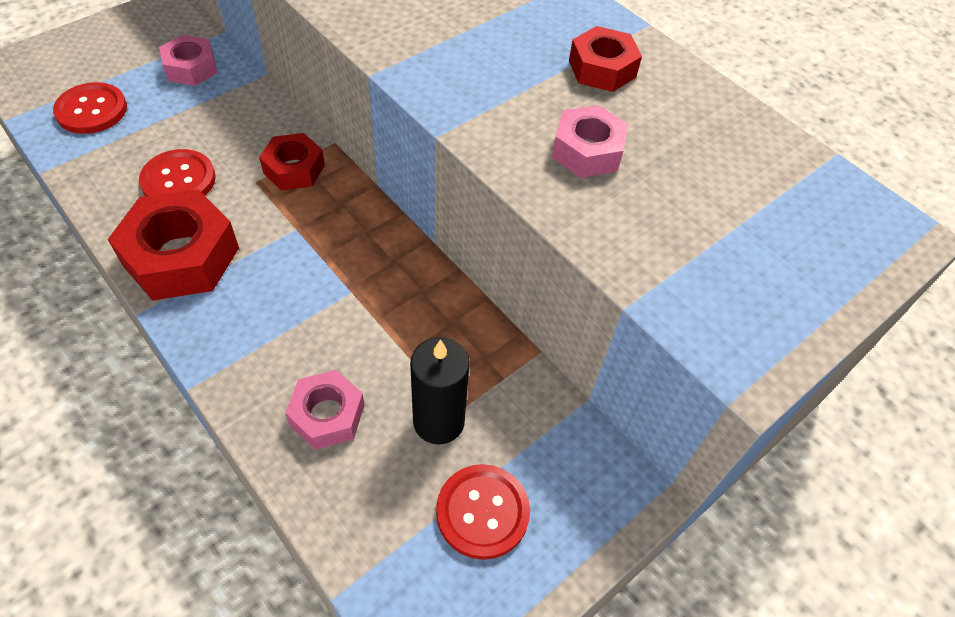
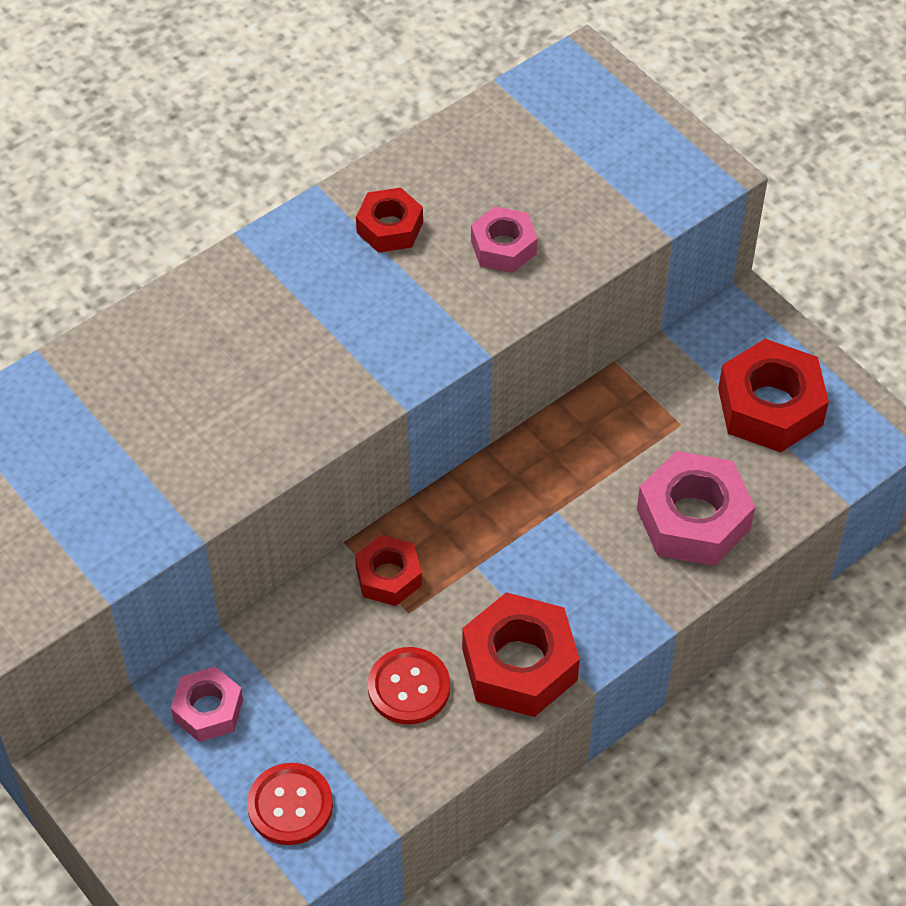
camera: 85 degrees left, 0 degrees up
pink nut [285,370,365,450] -> pink nut [637,451,755,566], size x1.69
black candle [410,337,470,445] -> none
red button [436,464,530,560] -> red nut [718,339,829,452]

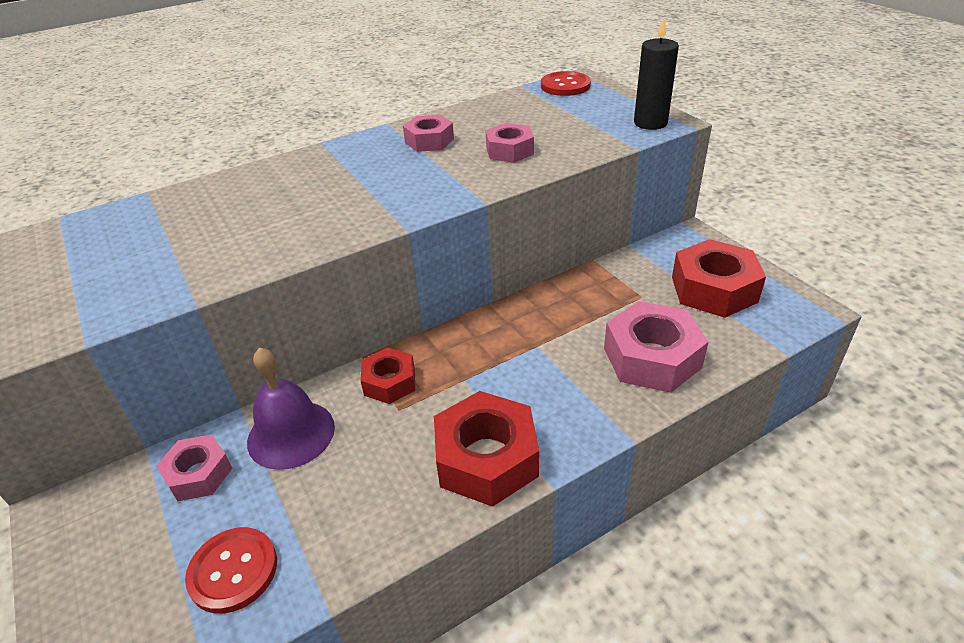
camera: 10 degrees right, 15 degrees down
red nut [356,188,423,253] -> pink nut [403,115,454,152]
red button [368,647,450,725] -> red button moved to [541,71,591,96]
none -> purple bell [247,347,335,470]
none -> black candle [634,18,679,130]

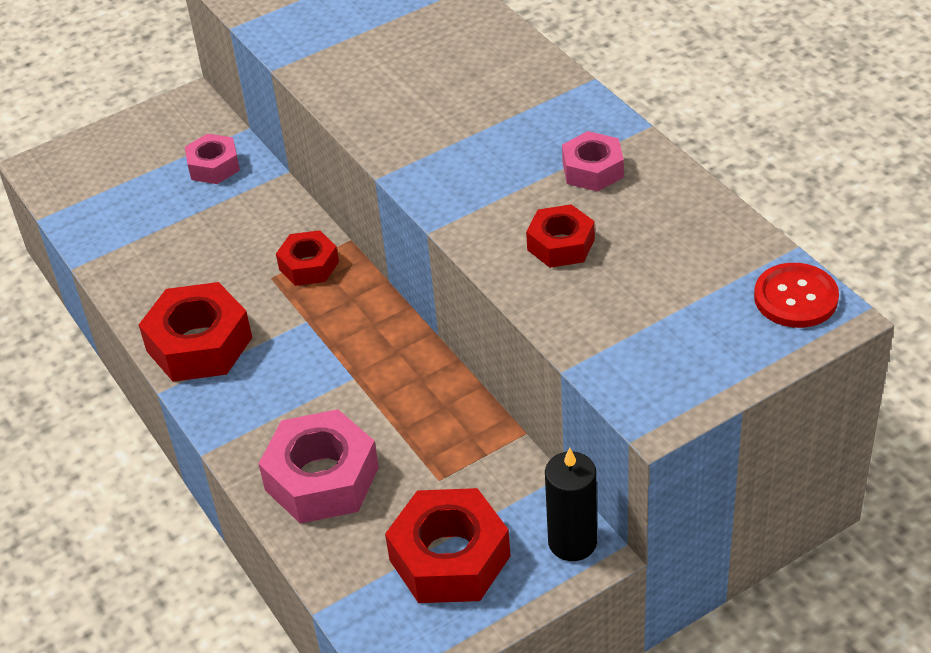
camera: 90 degrees right, 5 degrees up
red button [185,527,277,614] -> none
purple bell [247,347,335,470] -> none
pink nut [485,123,534,163] -> red nut [526,204,595,268]
black candle [634,18,679,130] -> black candle moved to [545,447,597,561]

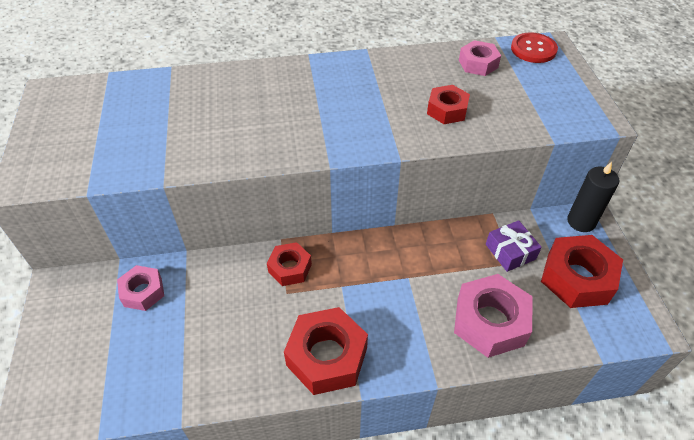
camera: 70 degrees left, 5 degrees up
pink nut [562,131,624,192] -> pink nut moved to [459,40,501,76]
none -> purple gift [486,220,542,272]

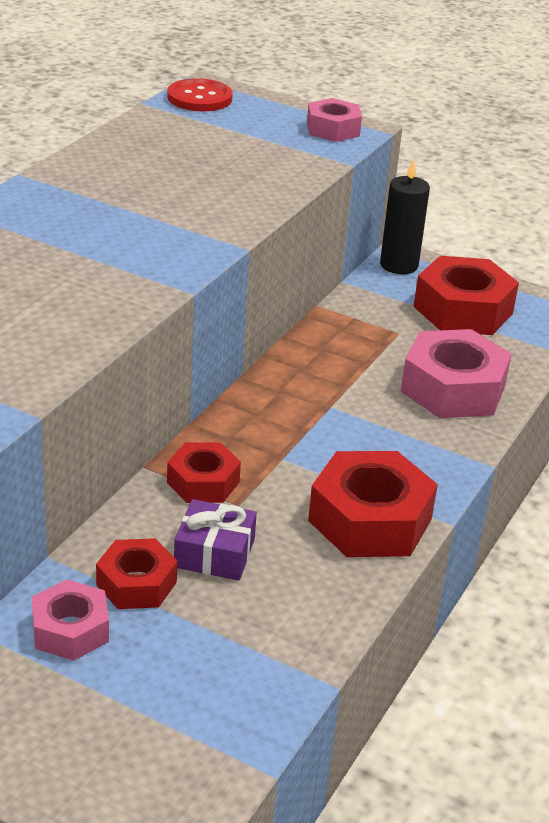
camera: 55 degrees left, 15 degrees down
red nut [427,85,470,124] -> red nut moved to [96,538,177,609]
pink nut [459,40,501,76] -> pink nut moved to [307,98,362,142]
purple gift [486,220,542,272] -> purple gift moved to [174,499,257,581]

